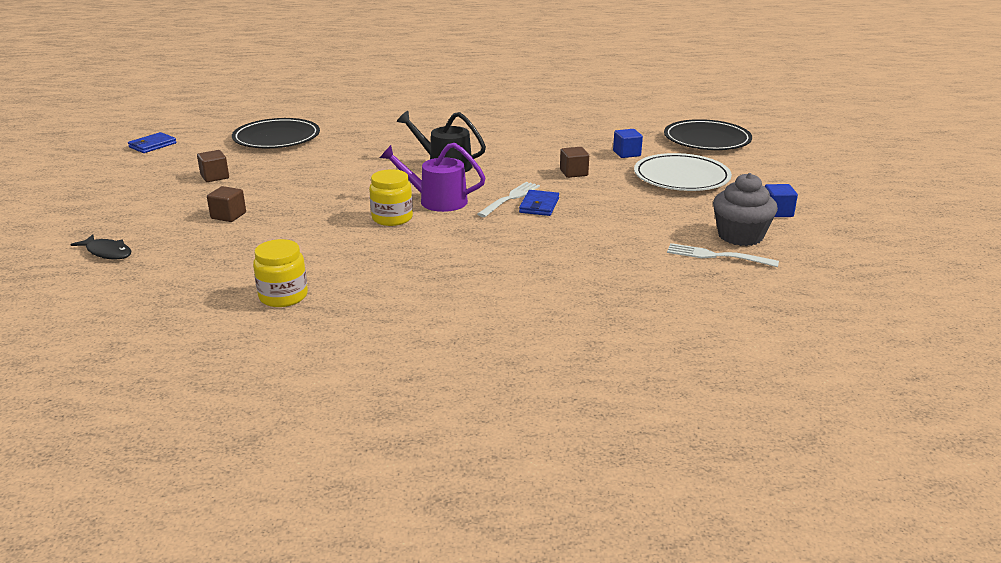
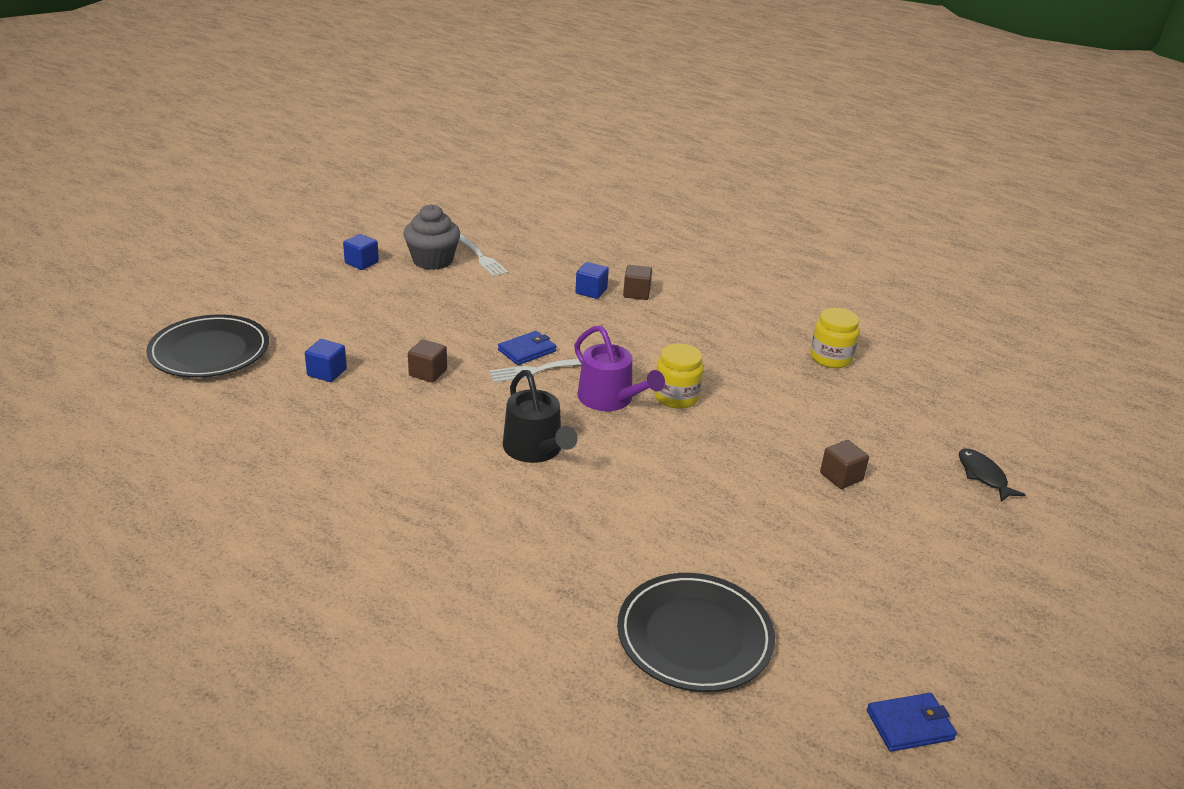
camera: 145 degrees left, 5 degrees up
brown cube [197,150,229,182] -> brown cube moved to [623,265,652,300]
white plate [634,153,732,191] -> none
none -> blue cube [575,262,609,299]

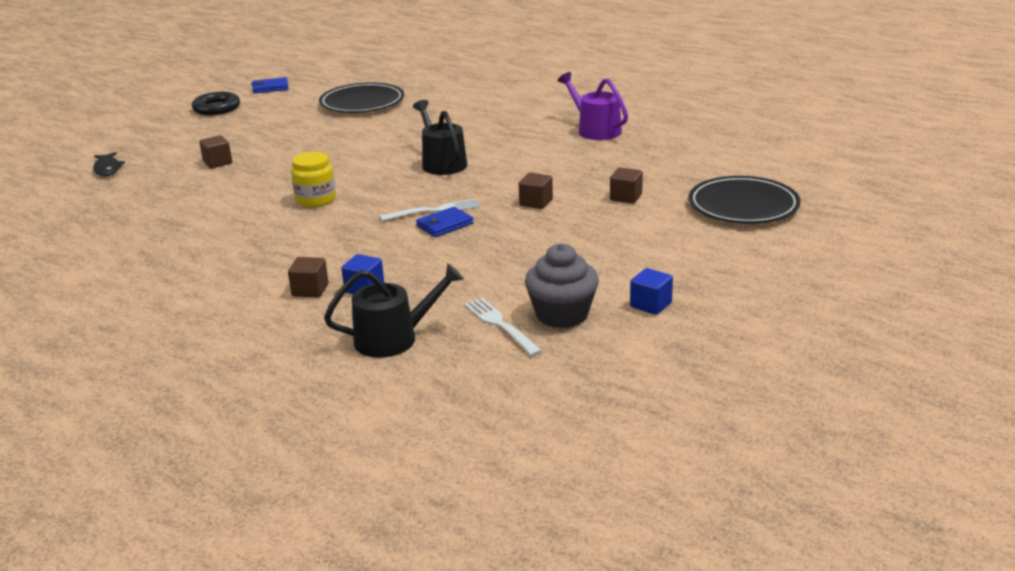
camera: 175 degrees left, 5 degrees down
blue cube [305,339,347,382] -> brown cube [610,167,643,204]
purple watering can [574,325,665,411] -> purple watering can moved to [558,72,628,140]
yellow jar [810,308,860,368] -> none
none -> black ring [192,92,240,115]
none -> black watering can [324,263,464,358]

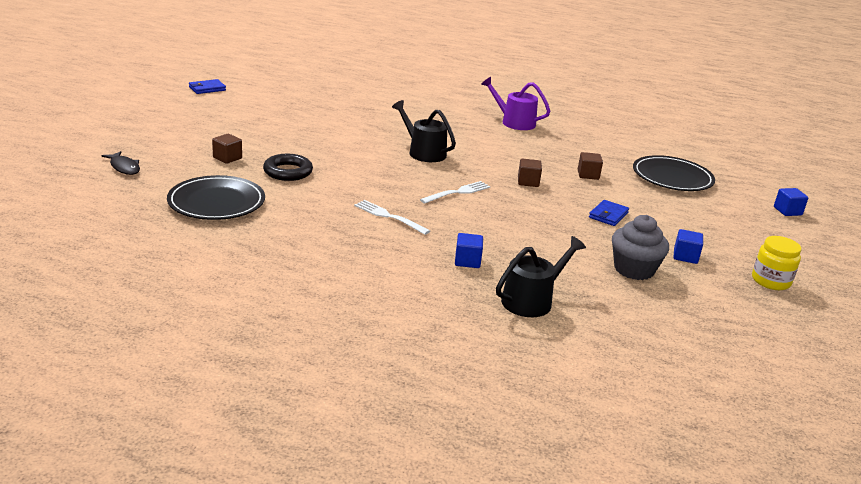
camera: 25 degrees left, 0 degrees up
black ring [192,92,240,115] -> black ring moved to [263,154,313,181]
brown cube [288,257,329,298] -> none
yellow jar [291,152,336,207] -> yellow jar moved to [752,236,801,290]
black plate [319,82,404,113] -> black plate moved to [167,175,265,220]
blue wallet [416,207,474,237] -> blue wallet moved to [589,200,629,226]
white fork [464,298,542,356] -> white fork moved to [354,200,430,235]
none -> blue cube [774,188,808,216]

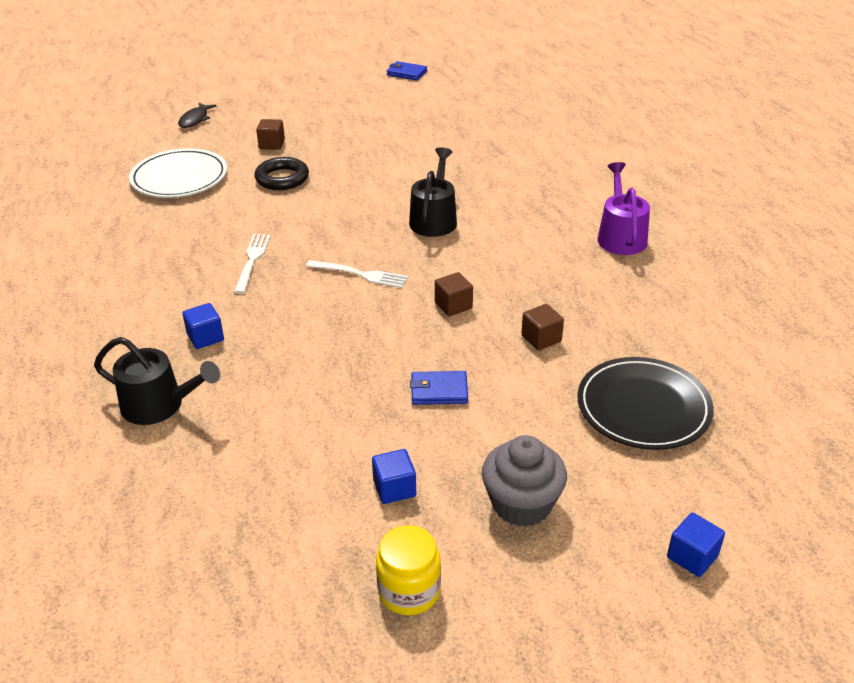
camera: 60 degrees right, 10 degrees up
black plate [167,175,265,220] -> white plate [129,148,227,198]
grey cupcake [612,215,669,280] -> grey cupcake moved to [482,435,567,527]

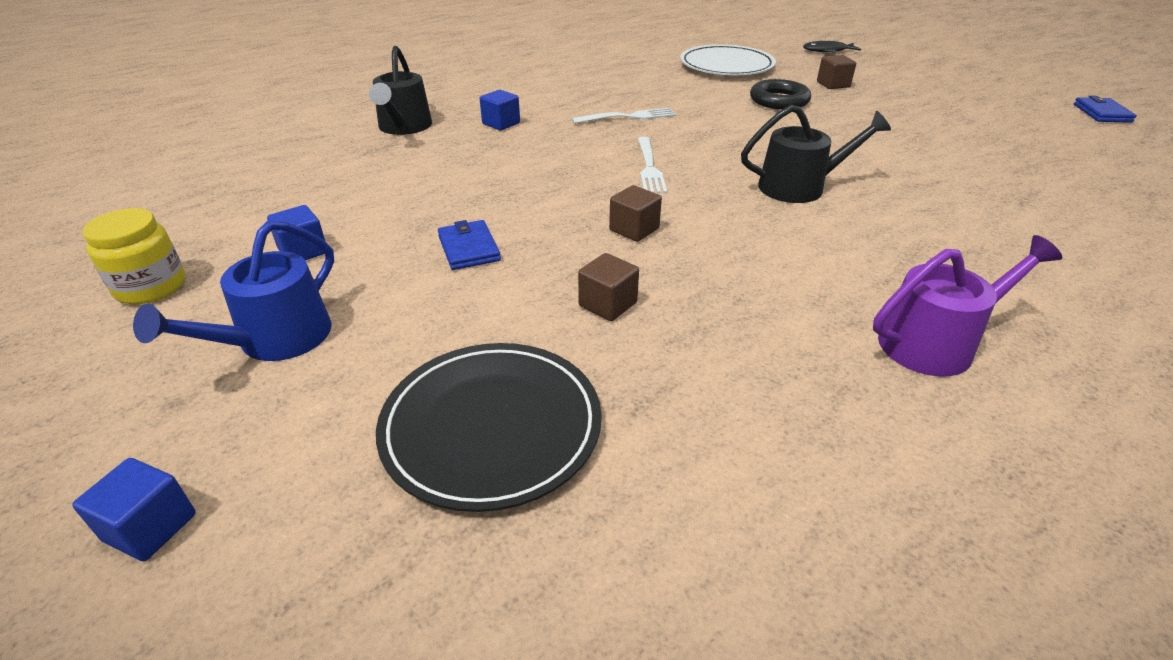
camera: 70 degrees right, 0 degrees up
grey cupcake [482,435,567,527] -> blue watering can [133,220,334,361]

